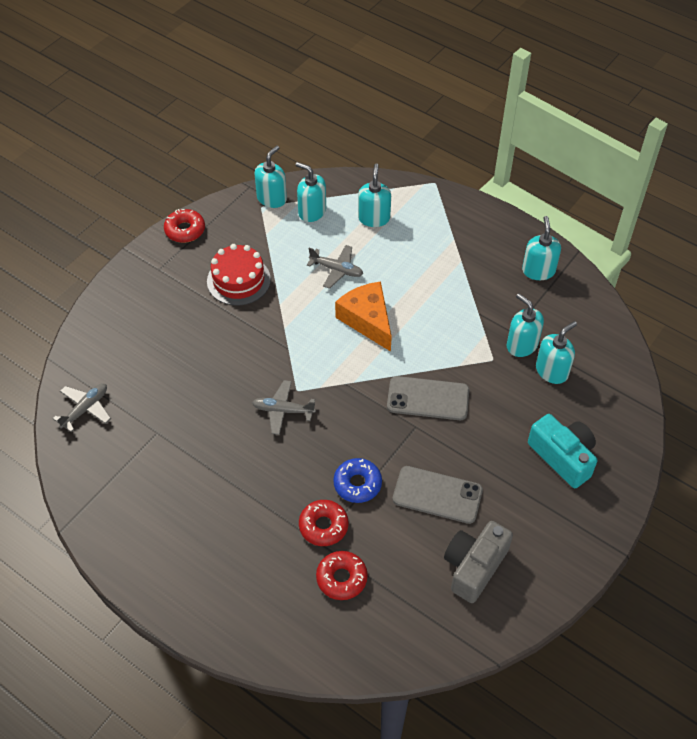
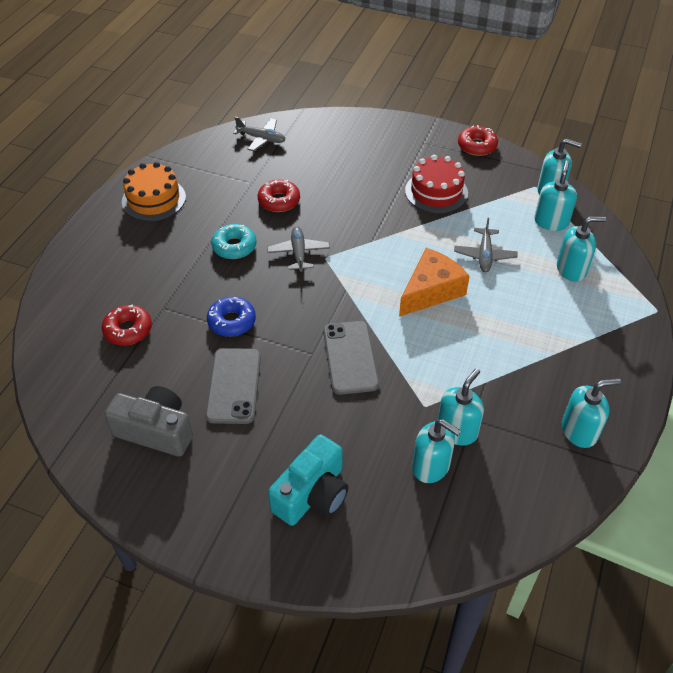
camera: 75 degrees right, 5 degrees down
red donut [299,500,348,546] -> red donut moved to [258,180,300,212]
none -> orange cake [122,162,186,221]
none -> turquoise donut [211,224,256,259]

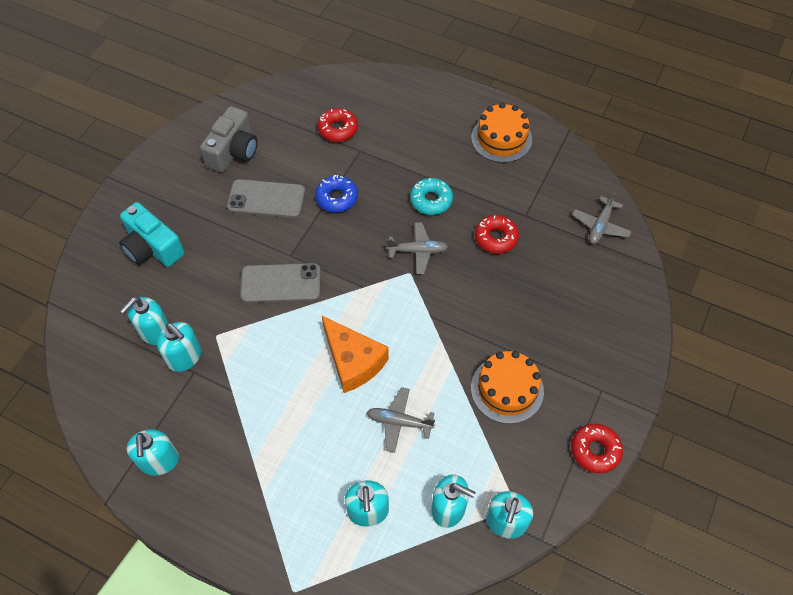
camera: 95 degrees right, 10 degrees up
red cake [405,155,468,213] -> orange cake [471,351,544,424]

